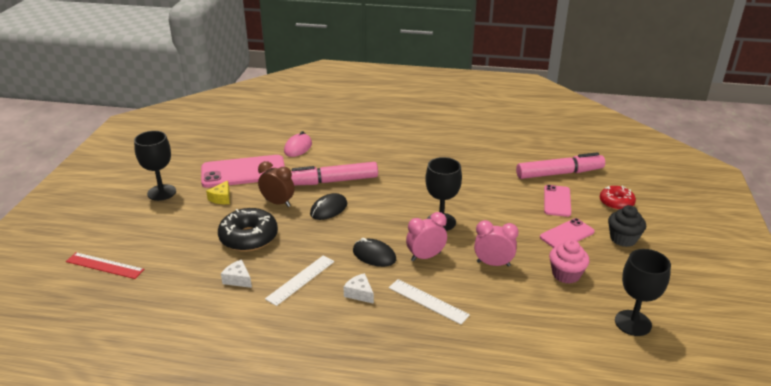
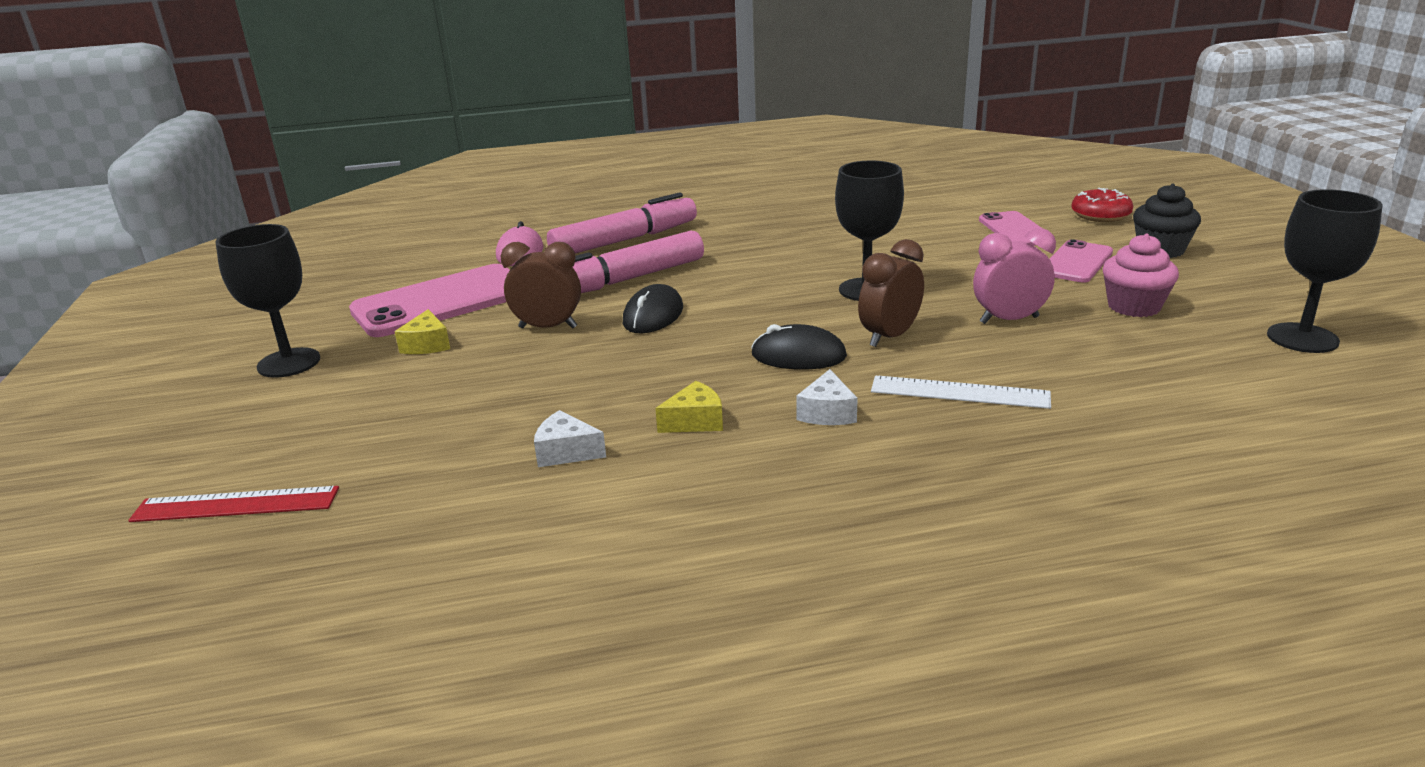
camera: 20 degrees left, 5 degrees down
black donut [218,208,278,252] -> none
white ruler [265,255,334,306] -> yellow cheese [655,381,723,433]
white cheese [344,273,374,304] -> white cheese turned 105 degrees counterclockwise [796,369,858,425]
pink clock [406,212,447,261] -> brown clock [858,239,924,347]
pink marker [516,152,605,179] -> pink marker moved to [547,192,697,254]

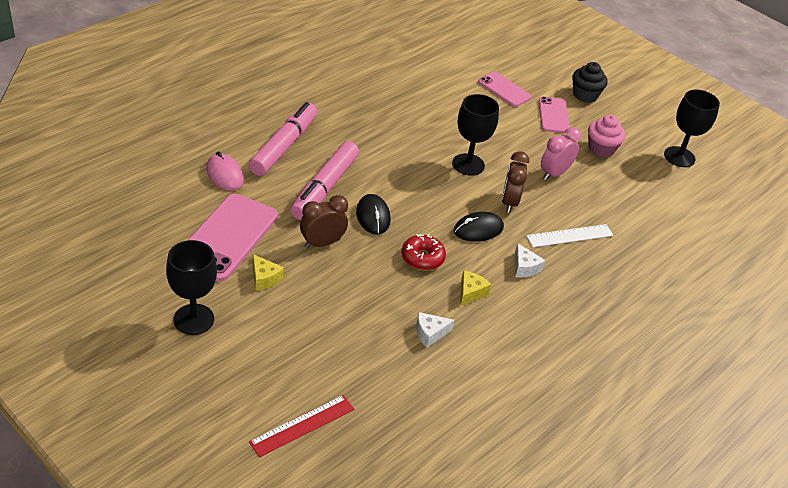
camera: 40 degrees left, 15 degrees up
red donut [1071,188,1133,222] -> red donut moved to [401,234,446,270]

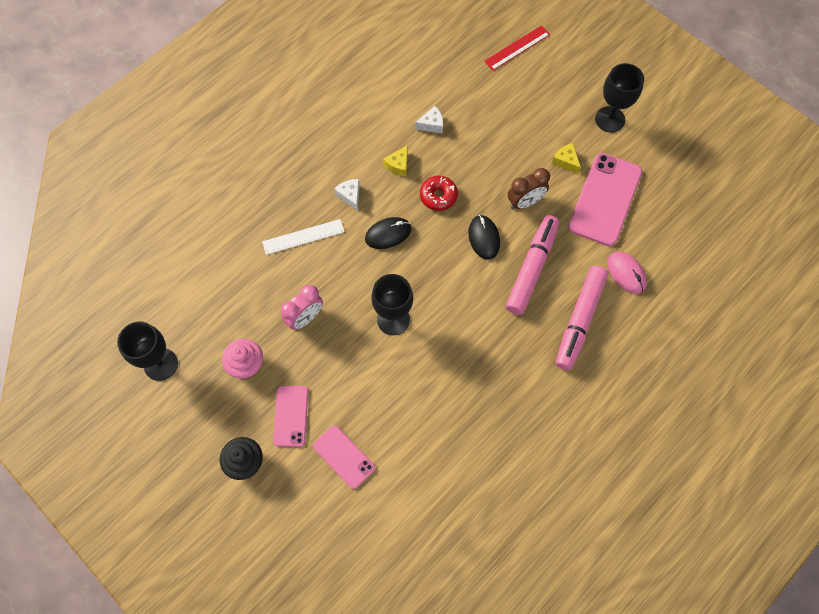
camera: 175 degrees left, 25 degrees up
brown clock [502,151,529,213] -> none

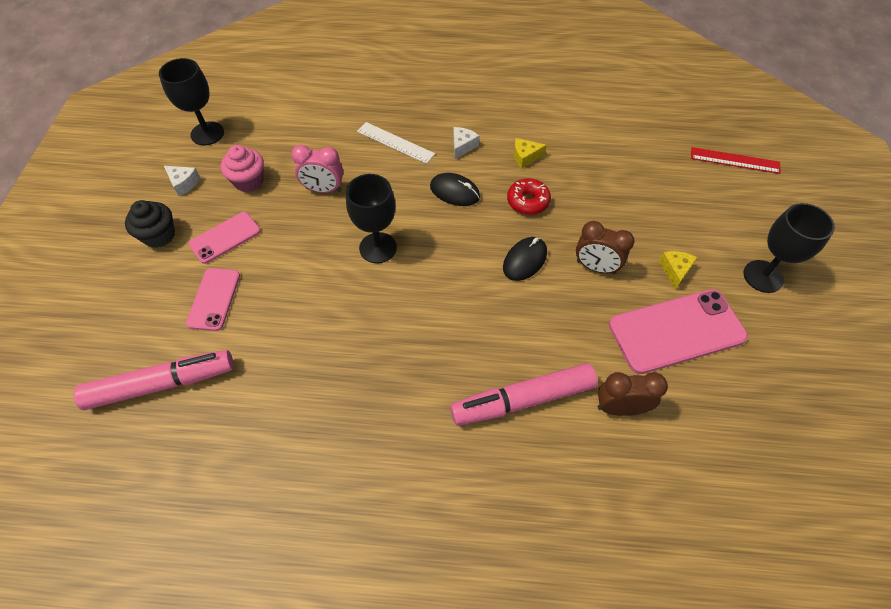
camera: 50 degrees right, 10 degrees down
white cheese [415,106,443,134] -> white cheese moved to [164,166,200,196]
pink marker [506,215,559,315] -> pink marker moved to [73,350,234,410]
pink mouse [607,252,647,294] -> brown clock [598,372,668,416]

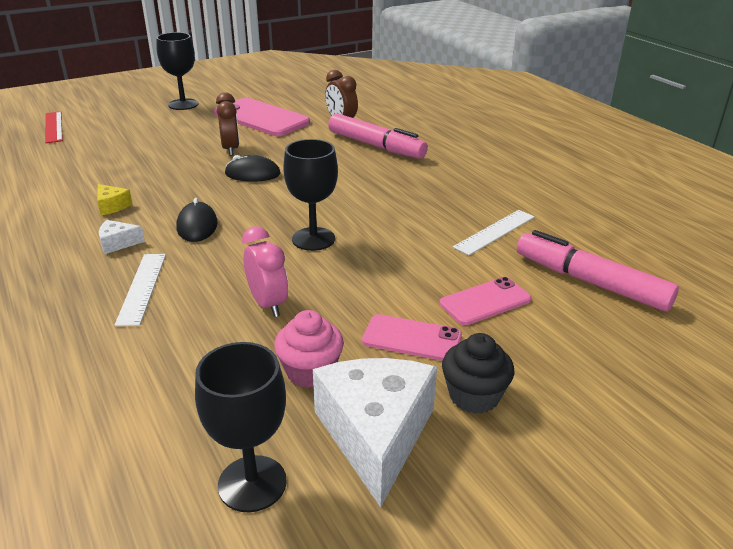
camera: 125 degrees left, 25 degrees down
white cheese [164,166,200,196] -> white cheese [313,358,437,507], size x2.31
red donut [507,178,551,215] -> none
yellow cheese [659,251,697,290] -> none
none -> white ruler [453,210,535,255]

